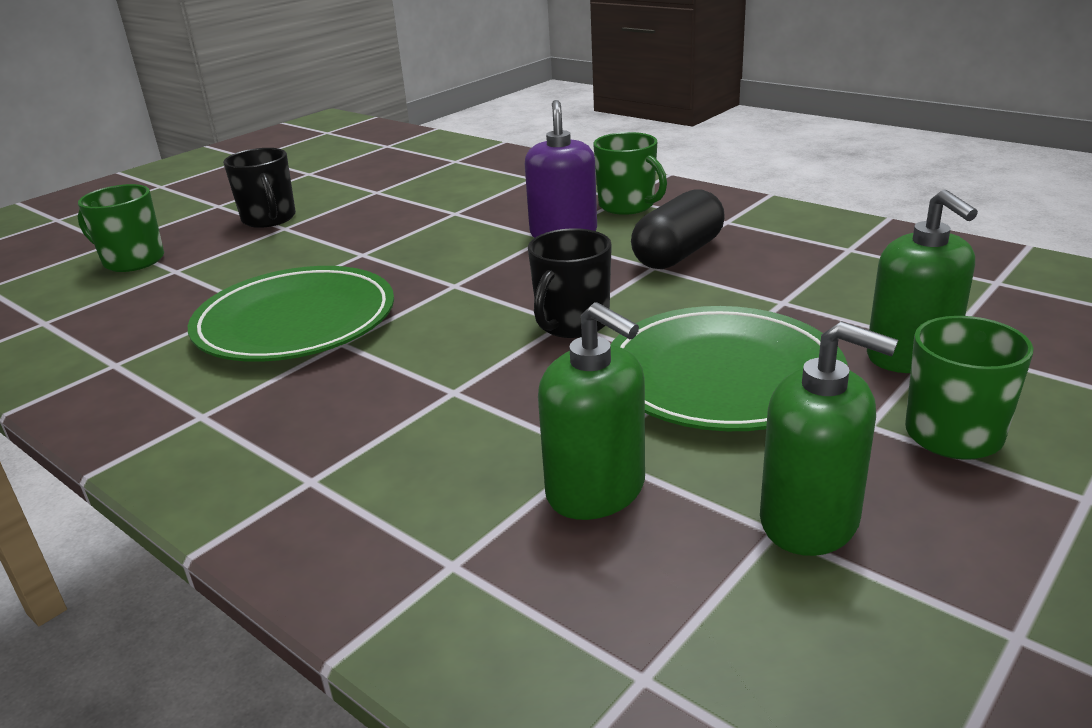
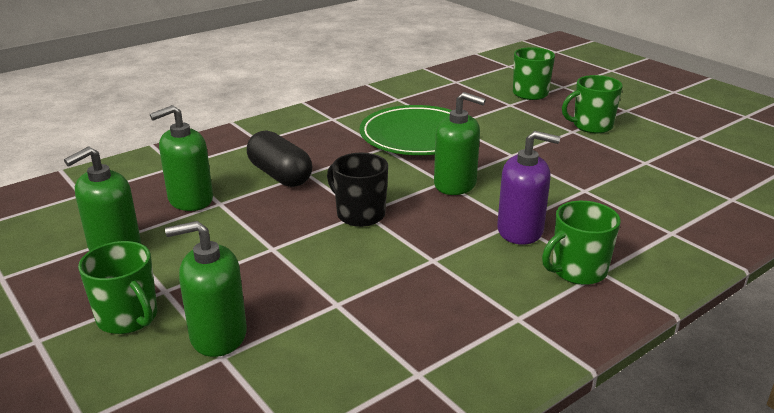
camera: 100 degrees right, 0 degrees up
black mug [223,148,296,228] -> green mug [562,75,623,133]
green plate [611,306,848,431] -> none
black capsule [631,189,725,269] -> black capsule moved to [247,130,312,187]
none -> green soap dispenser [434,92,486,195]

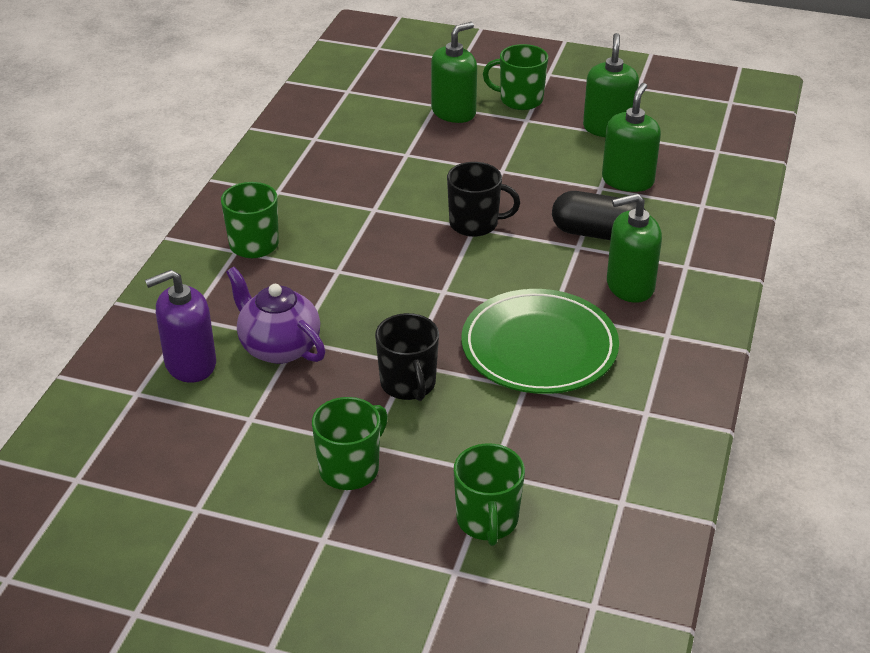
camera: 145 degrees right, 10 degrees up
green soap dispenser [434,92,486,195] -> green soap dispenser moved to [607,193,662,303]
purple soap dispenser [497,131,560,245] -> purple soap dispenser moved to [145,270,216,383]
none -> purple teapot [226,267,326,364]
none -> black mug [375,313,439,401]

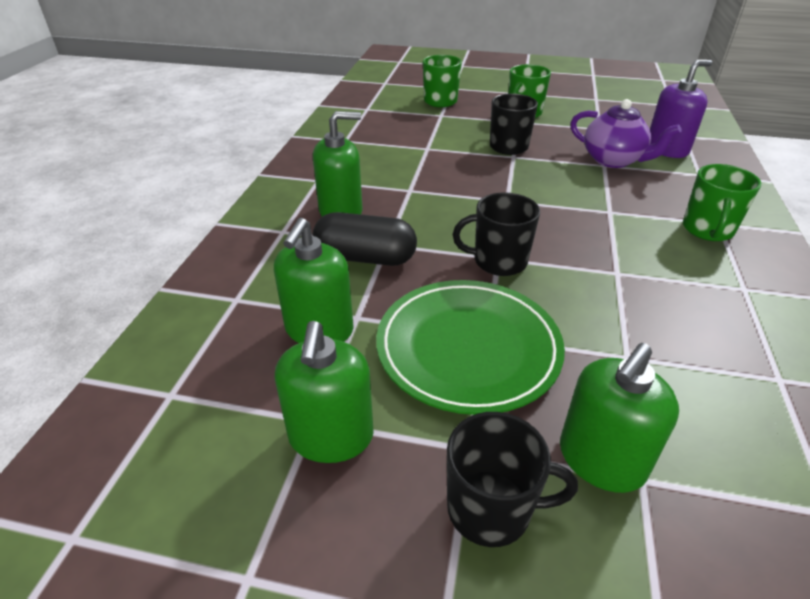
camera: 175 degrees right, 0 degrees up
green plate [461,289,619,394] -> green plate moved to [376,280,565,415]
green mug [483,44,548,110] -> black mug [447,412,578,547]

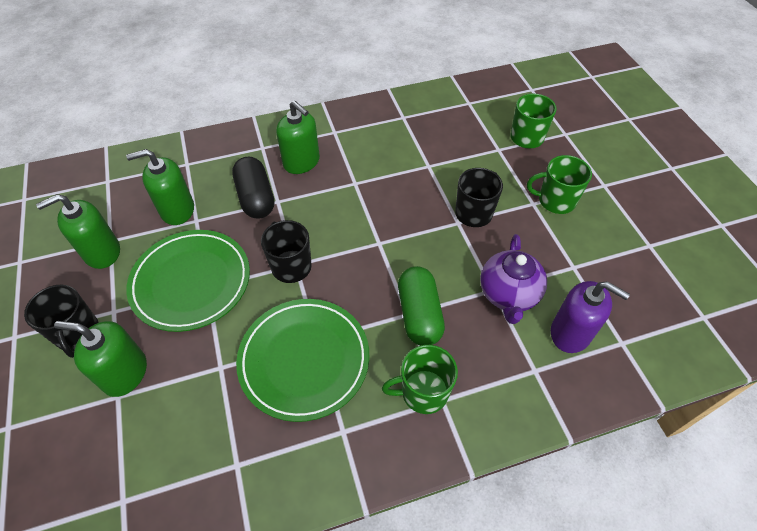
camera: 60 degrees right, 15 degrees up
none -> green plate [236,299,369,422]
none -> green capsule [398,266,445,346]

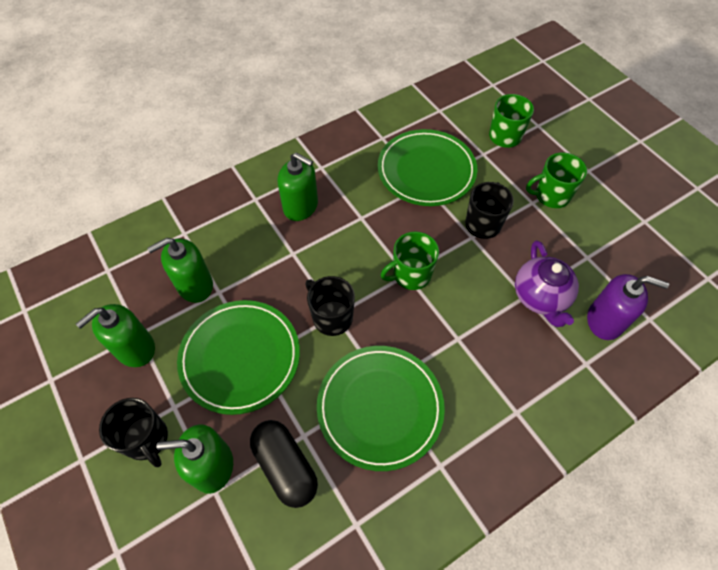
camera: 15 degrees left, 5 degrees up
black capsule [232,156,274,219] -> black capsule moved to [250,420,318,508]
green mug [382,345,458,414] -> green mug moved to [381,232,439,290]
green capsule [398,266,445,346] -> none
none -> green plate [378,129,477,206]

